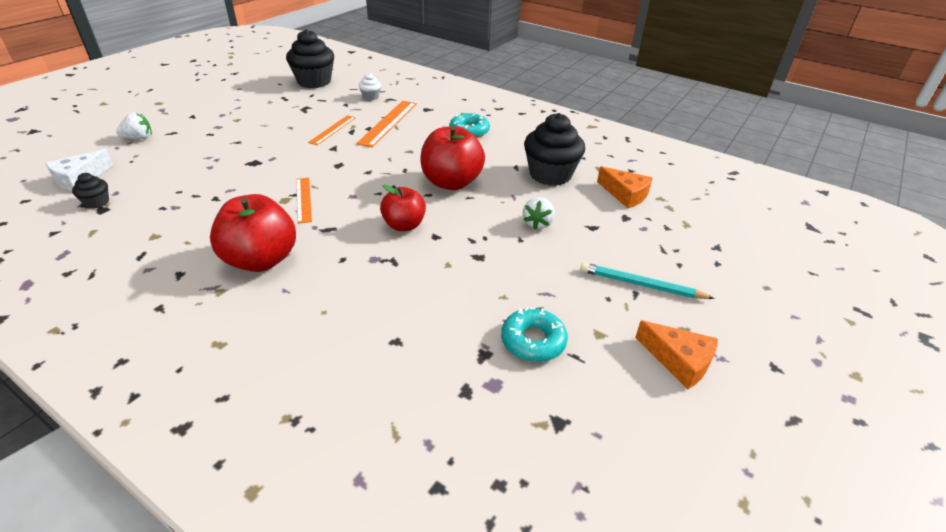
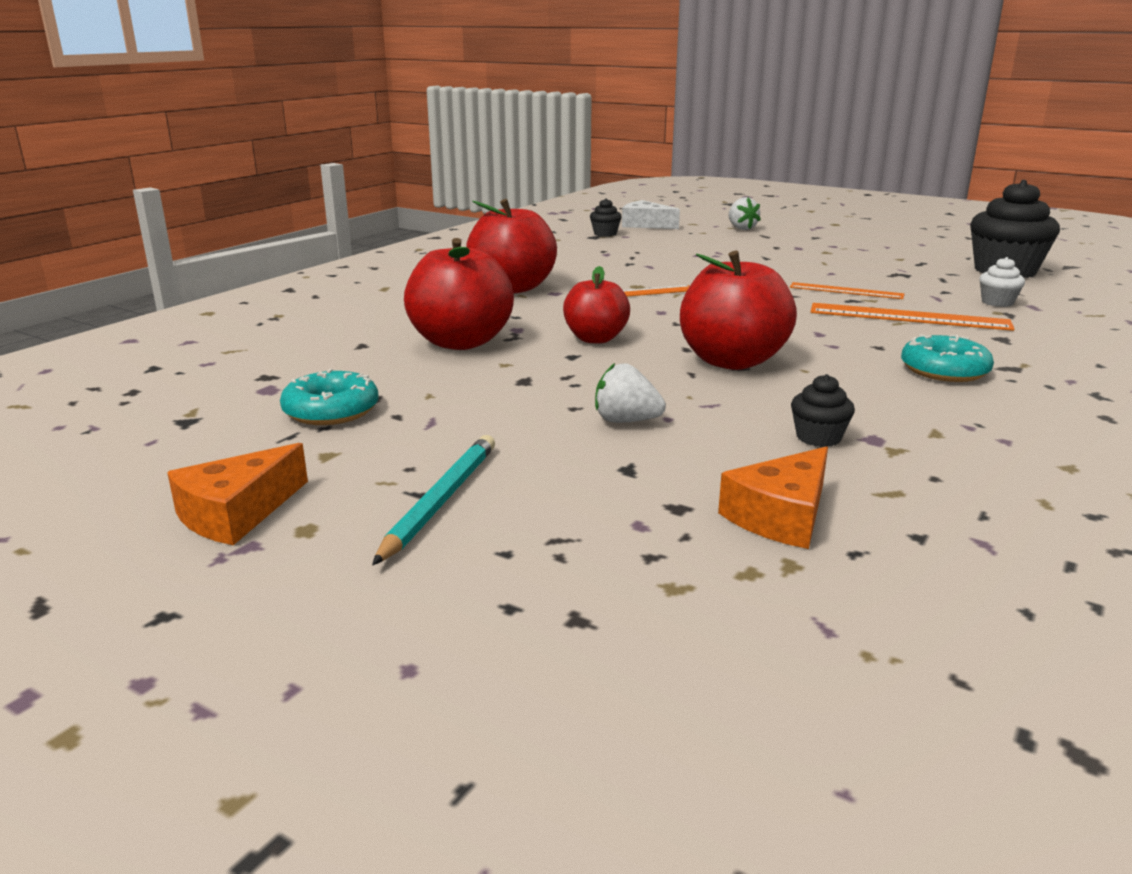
camera: 90 degrees right, 15 degrees down
black cupcake [524,113,585,186] -> black cupcake [791,374,855,447], size x0.46
none -> red apple [404,238,514,350]

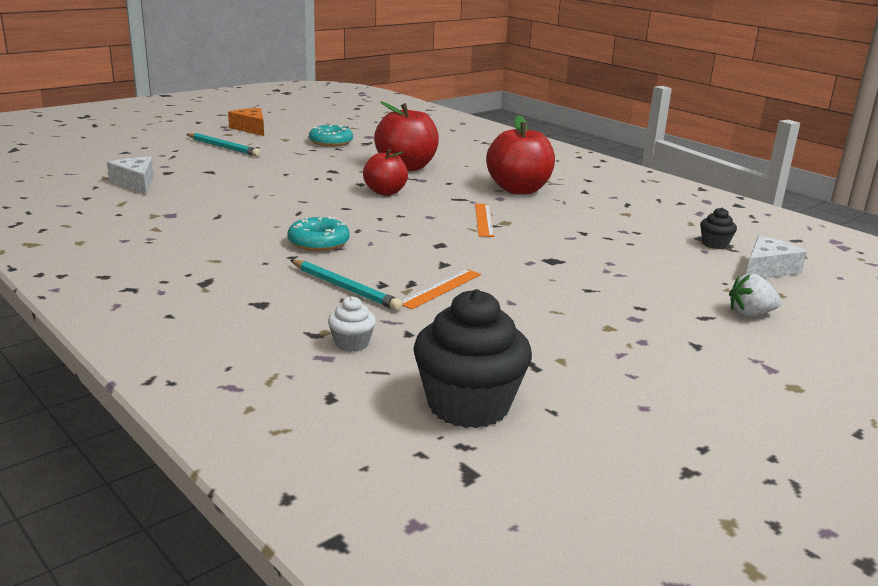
camera: 105 degrees right, 0 degrees up
white strawberry [595,363,666,423] -> none
red apple [680,251,797,370] -> none
orange cheese [718,446,828,549] -> white cheese [107,157,154,194]
black cupcake [791,374,855,447] -> none
orange ruler [811,303,1014,331] -> turquoise pencil [290,260,403,311]
turquoise donut [901,334,994,382] -> turquoise donut moved to [287,217,350,251]

